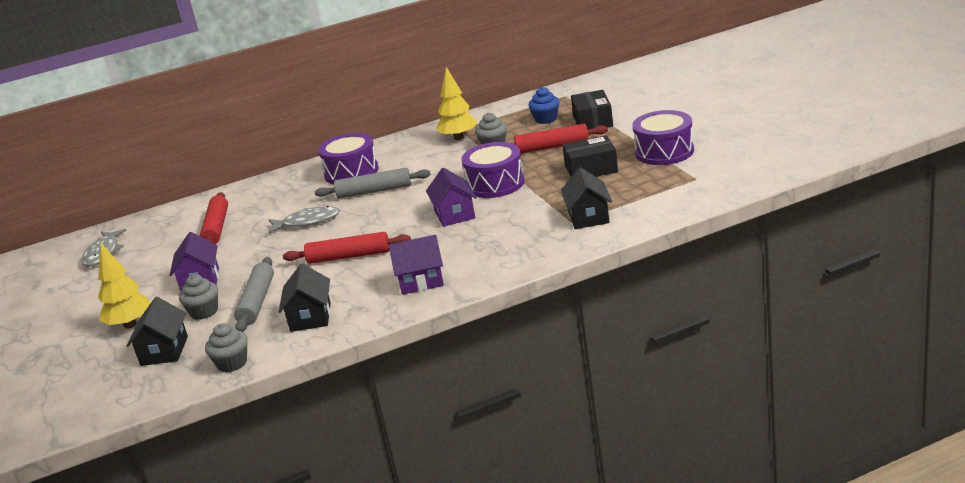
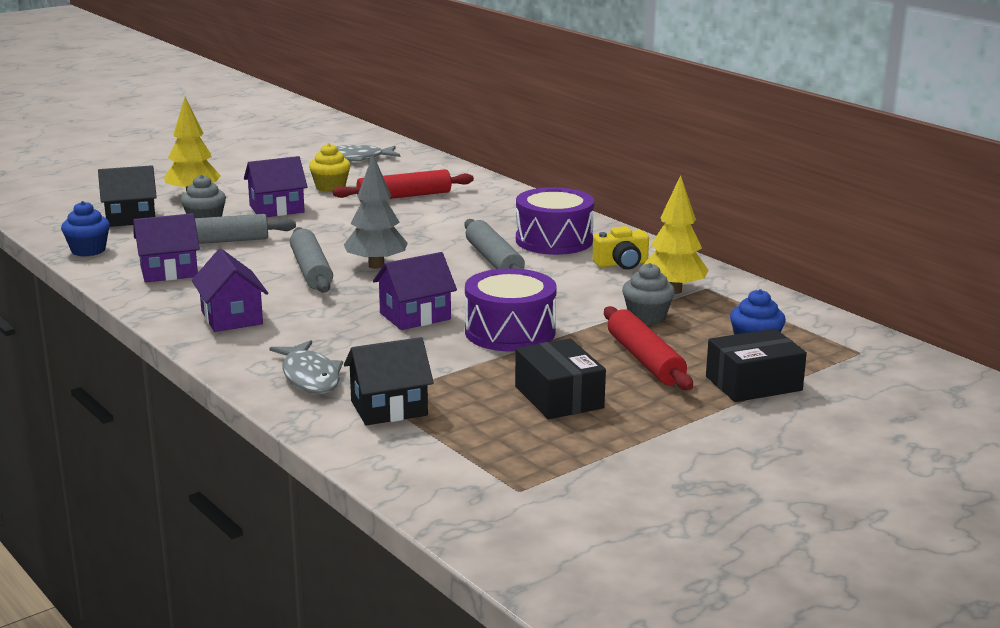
camera: 70 degrees right, 5 degrees down
grey cupcake [205,323,248,372] -> blue cupcake [61,201,110,257]
grey fish [268,206,340,234] -> grey fish moved to [269,340,343,394]
black house [278,264,331,332] -> purple house [133,213,200,283]
red rolling pin [283,232,411,264] -> grey rolling pin [290,227,333,293]
purple drum [632,110,694,165] -> none
none -> yellow cupcake [309,143,351,192]
none -> grey tree [344,155,408,269]
none -> yellow camera [593,226,649,270]

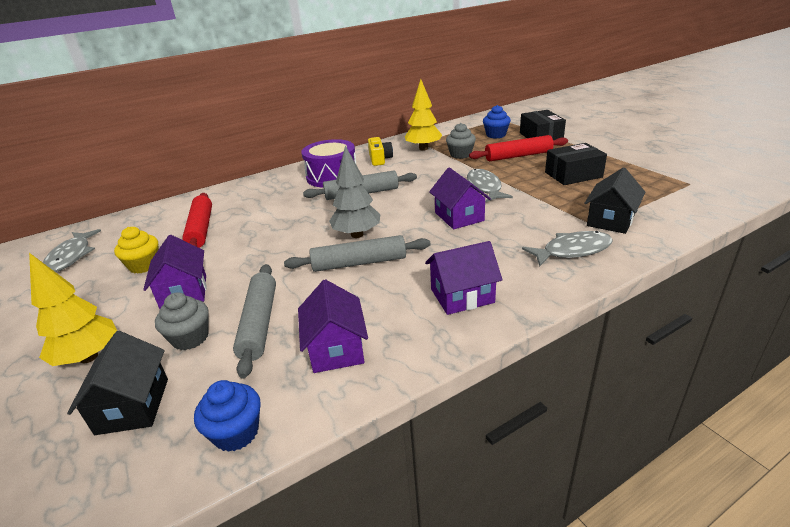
camera: 80 degrees left, 10 degrees up
black house [344,337,434,425] -> black house turned 45 degrees clockwise [584,167,645,234]
purple drum [465,268,557,352] -> grey fish [467,169,513,202]

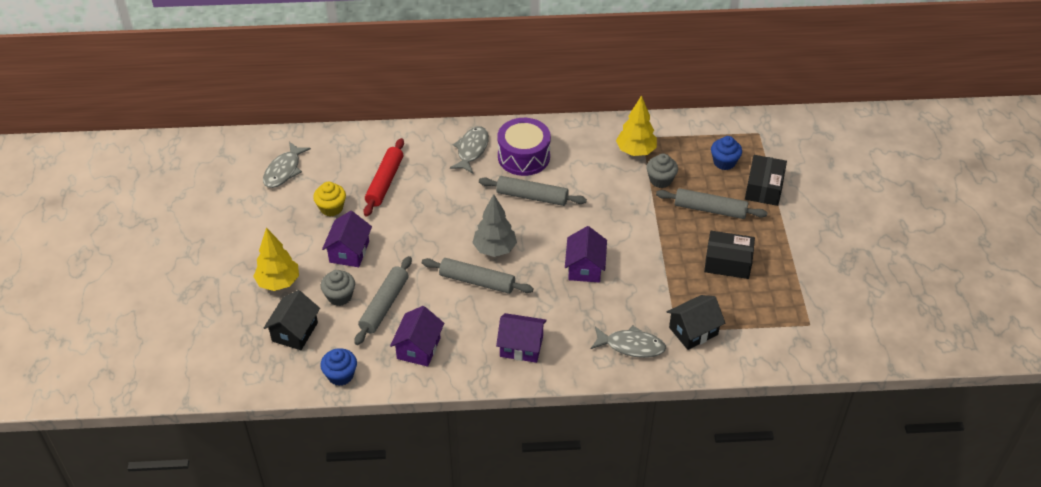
camera: 25 degrees right, 15 degrees up
yellow camera [368,137,393,166] -> none
grey fish [467,169,513,202] -> grey fish moved to [450,126,489,173]
red rolling pin [469,135,568,161] -> grey rolling pin [656,188,768,219]

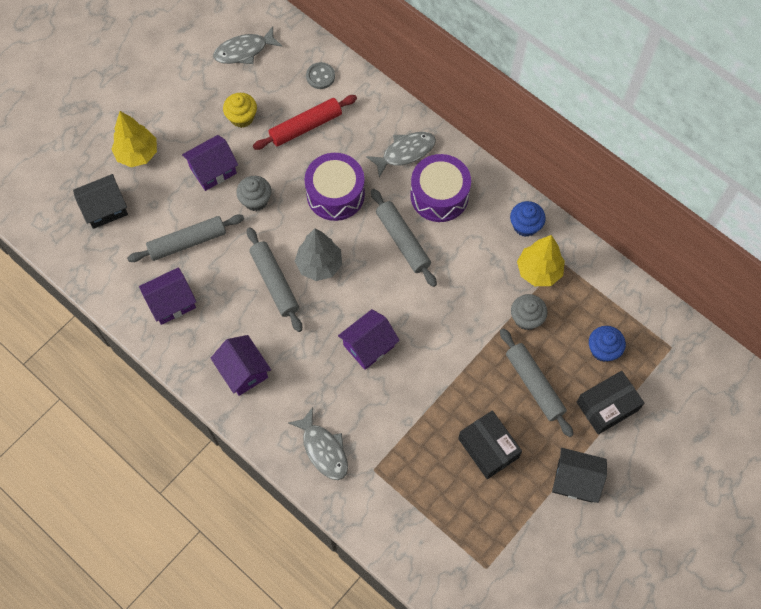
camera: 45 degrees right, 20 degrees up
blue cupcake [320,348,357,386] -> blue cupcake moved to [510,201,546,237]
grey cupcake [321,270,355,306] -> grey cupcake moved to [236,176,271,211]
black house [667,295,725,350] -> black house moved to [552,448,607,503]
none -> purple drum [304,153,365,221]
none -> grey button [306,62,335,89]

